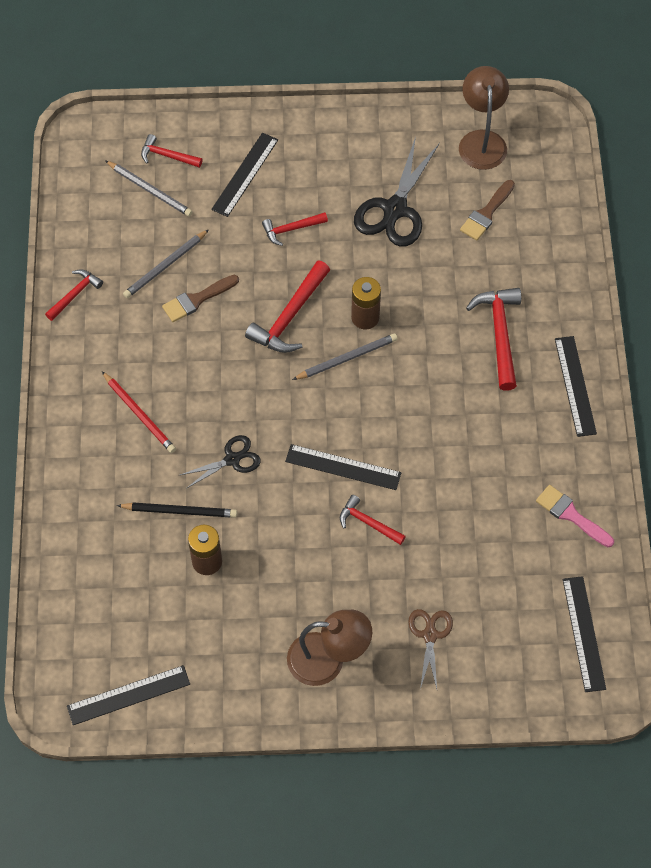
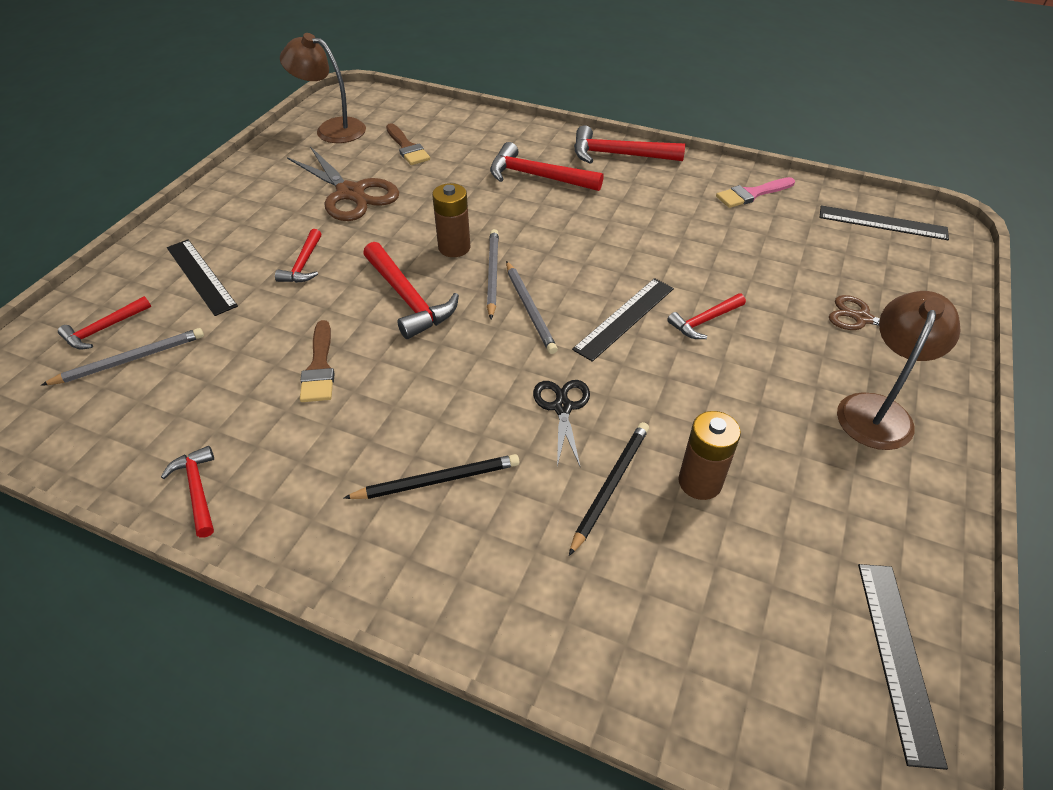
camera: 65 degrees left, 15 degrees down
red pencil [102,372,176,453] -> black pencil [344,454,519,499]
grey pencil [123,230,209,298] -> grey pencil moved to [506,261,558,354]
black scissors [354,136,440,247] -> brown scissors [287,146,399,221]
black ruler [555,336,597,437] -> red hammer [574,125,685,164]

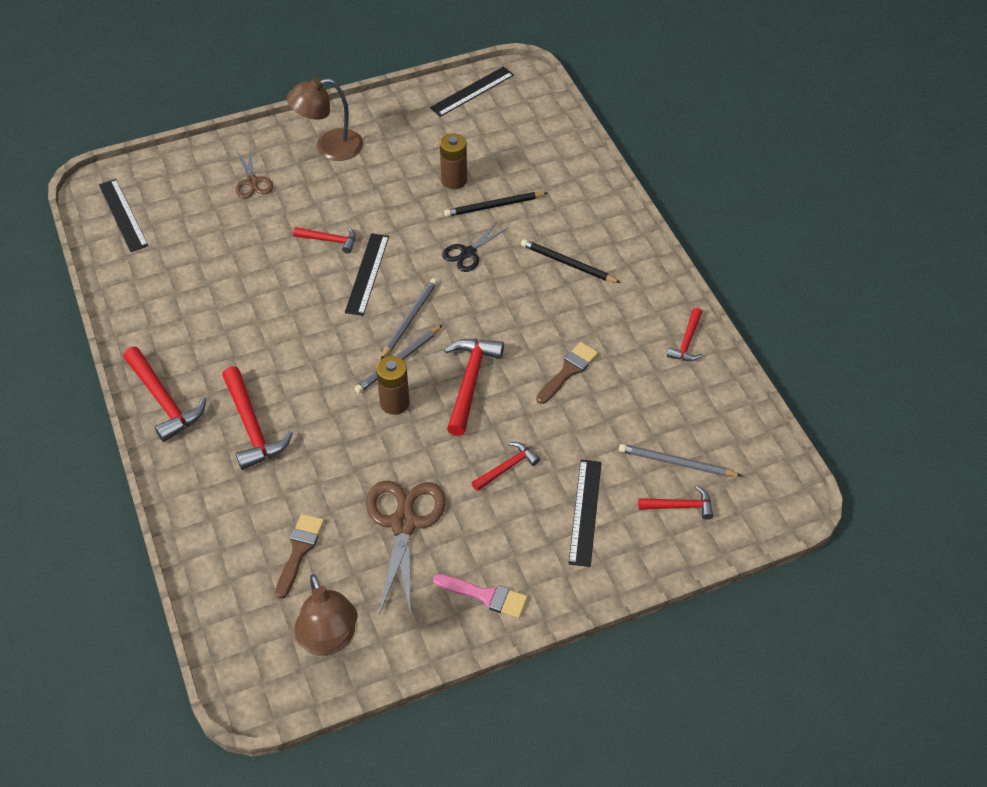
camera: 135 degrees left, 5 degrees up
black ruler [572,278,674,362] -> black ruler turned 75 degrees counterclockwise [345,233,389,316]
pink brush [716,177,795,208] -> pink brush moved to [433,574,528,618]

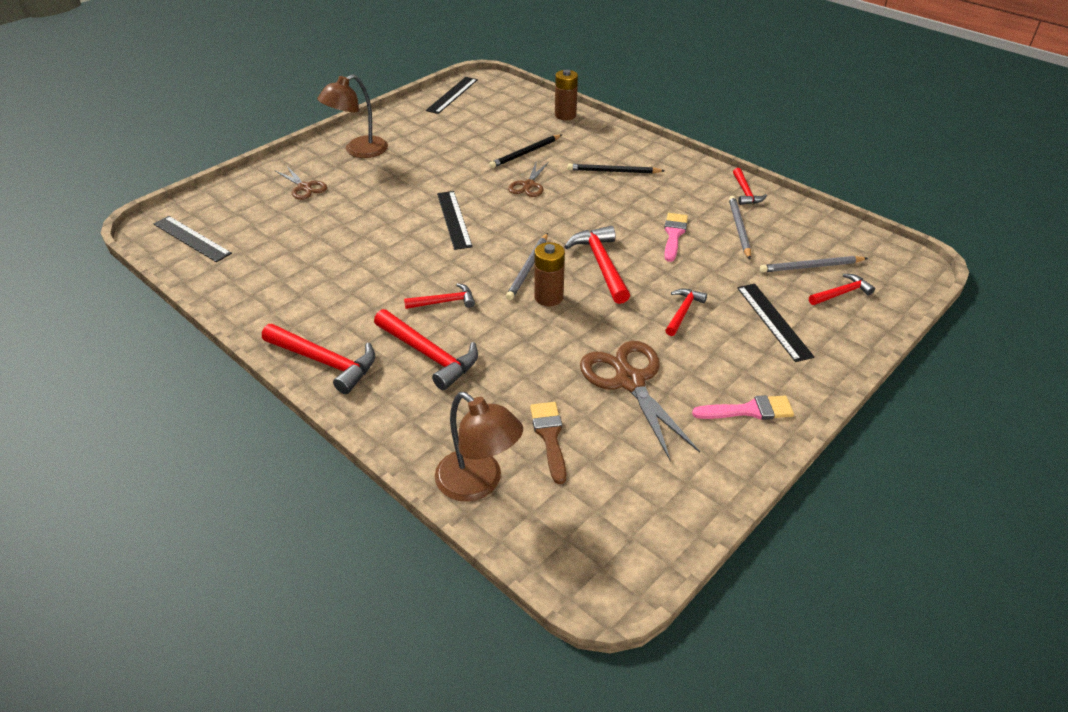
camera: 25 degrees left, 10 degrees down
red hammer [293,226,356,254] -> red hammer moved to [404,283,475,309]
brown lamp [294,574,358,656] -> brown lamp moved to [435,392,523,502]
grey pencil [380,278,438,360] -> grey pencil moved to [729,196,751,259]
brown battery [440,133,467,189] -> brown battery moved to [555,70,578,120]
black scissors [442,221,508,272] -> brown scissors [508,160,549,197]
brown brush [536,342,598,404] -> pink brush [664,213,688,262]

